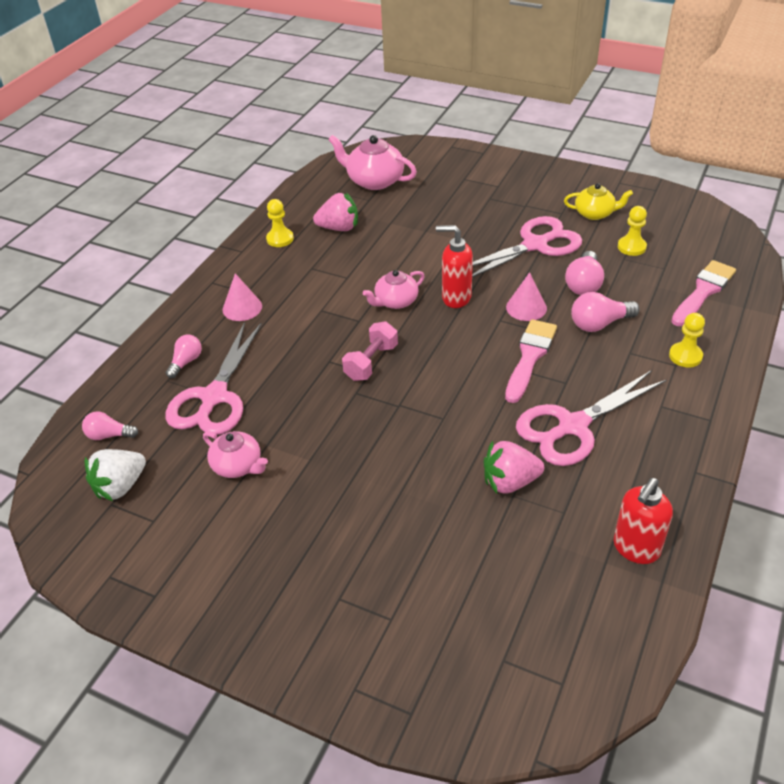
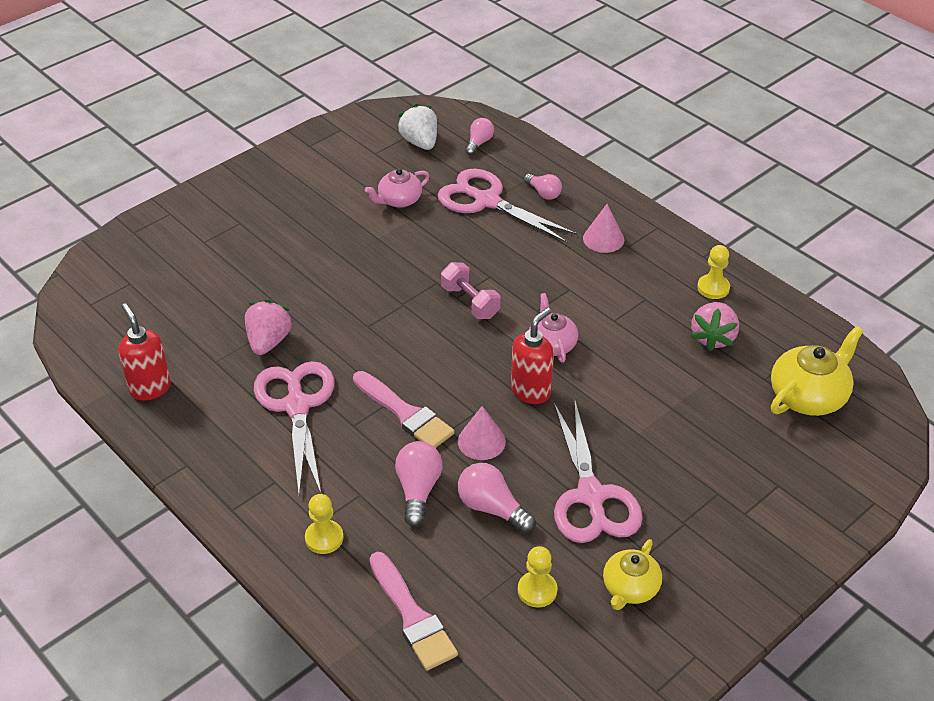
camera: 110 degrees right, 0 degrees up
pink teapot [328,135,417,190] -> yellow teapot [771,326,863,416]

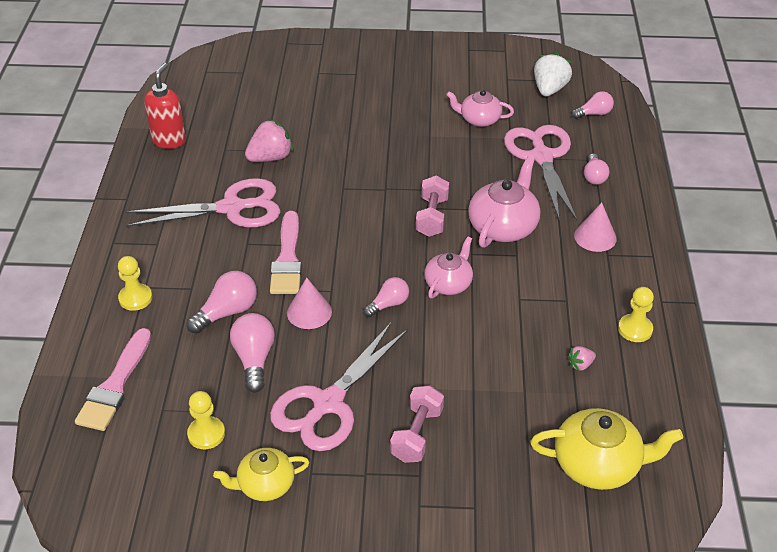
camera: 45 degrees right, 0 degrees up
pink scissors [254,361,334,494] -> pink scissors turned 45 degrees clockwise [126,178,281,227]
red soap dispenser [511,308,554,404] -> pink light bulb [363,277,409,317]
pink strawberry [691,302,739,351] -> pink strawberry [567,346,596,371], size x0.49
none -> pink dumbbell [390,385,444,463]
none -> pink teapot [468,156,540,248]

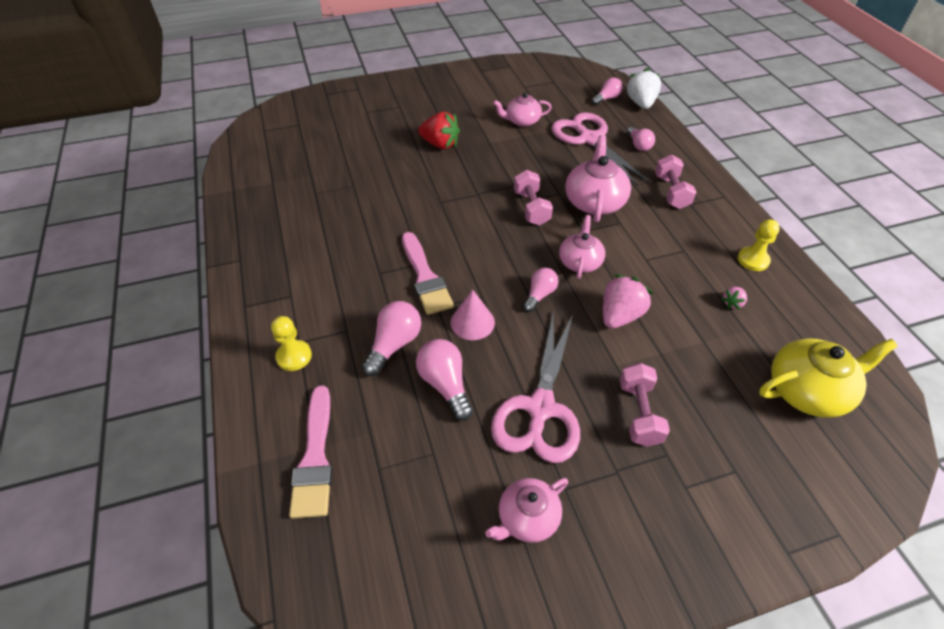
camera: 20 degrees left, 5 degrees up
pink scissors [126,178,281,227] -> none
red soap dispenser [144,63,186,149] -> none
yellow pawn [187,391,225,449] -> none
yellow teapot [213,448,310,501] -> pink teapot [485,478,568,543]
pink strawberry [245,119,293,162] -> pink strawberry moved to [603,274,653,329]
white strawberry [534,52,572,96] -> white strawberry moved to [626,68,661,109]
pink cone [574,202,617,252] -> pink dumbbell [655,154,696,209]
none -> red strawberry [418,112,460,149]

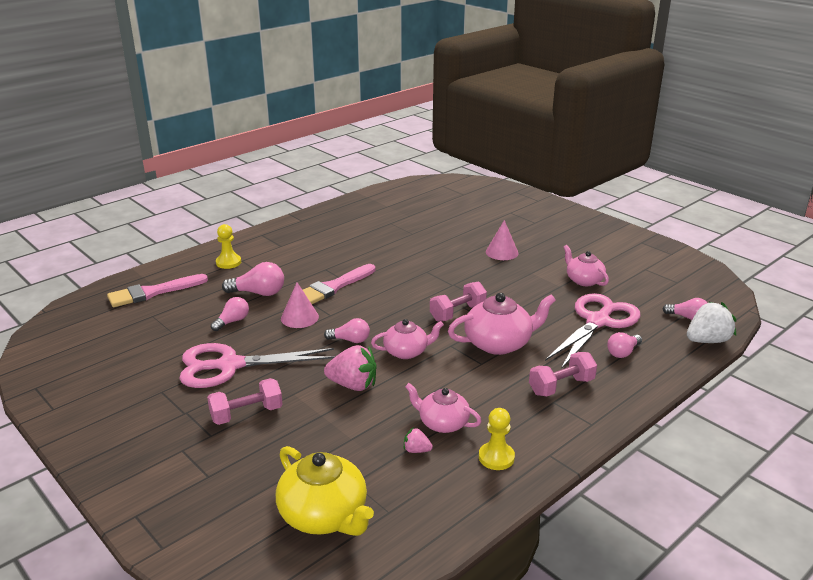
camera: 65 degrees right, 20 degrees down
pink light bulb [416,339,473,421] -> pink light bulb [211,297,249,331], size x0.66
red strawberry [418,112,460,149] -> pink cone [486,220,519,260]
pink teapot [485,478,568,543] -> pink teapot moved to [405,383,481,433]

